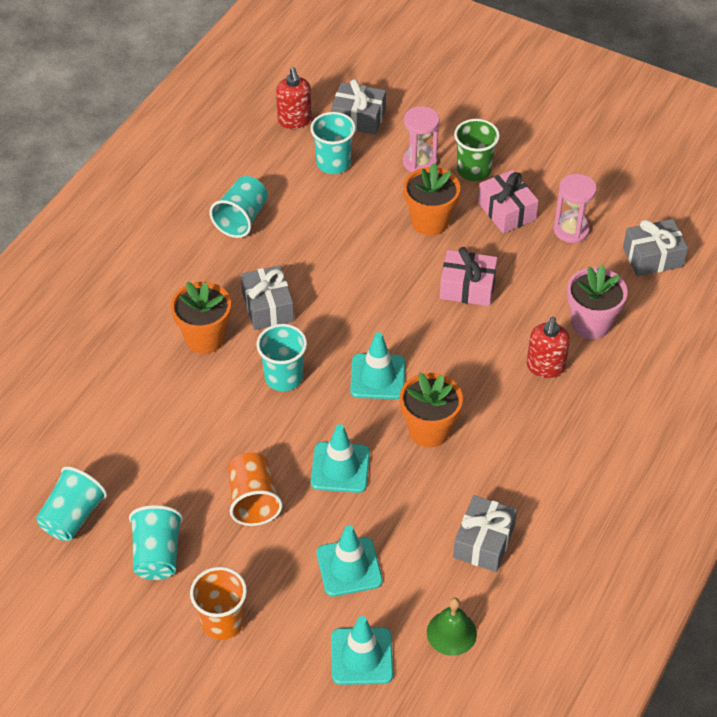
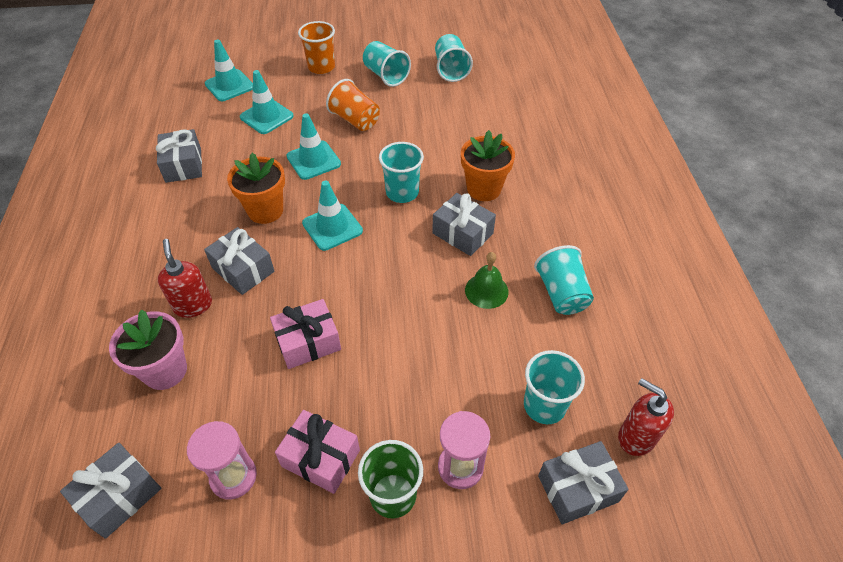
camera: 145 degrees right, 0 degrees up
orange flower pot [404,163,460,236] -> none
green bell [427,598,477,656] -> green bell moved to [465,252,509,309]
none -> grey gift [204,227,275,295]

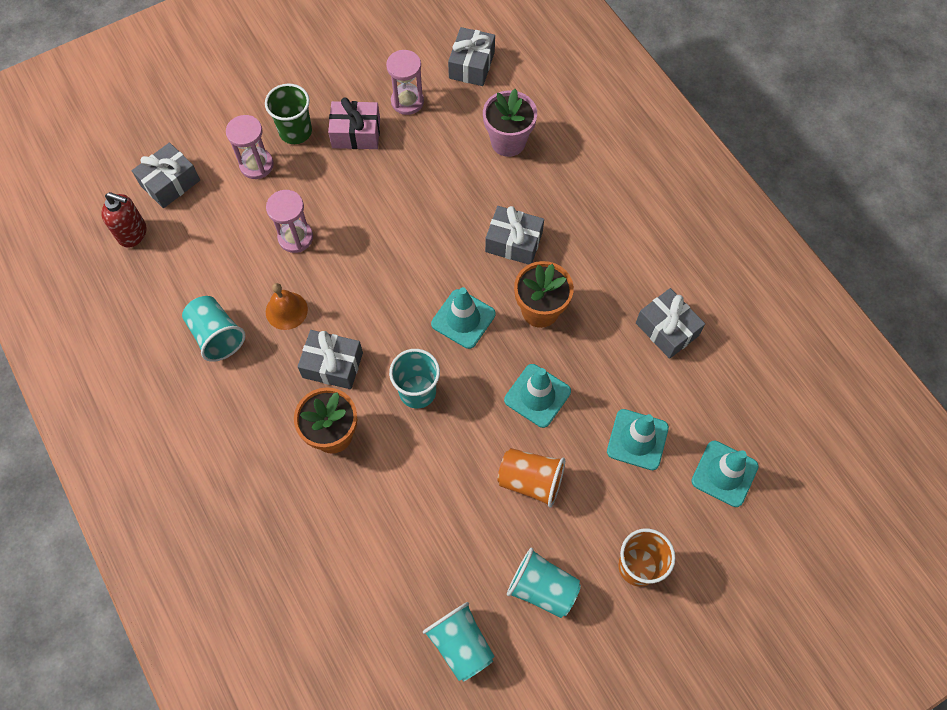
camera: 155 degrees right, 15 degrees up
red soap dispenser [158,239,212,318] -> none
pink gift [270,299,341,369] -> none
green bell [465,252,509,309] -> orange bell [266,283,308,330]
turquoise cup [524,350,585,424] -> none
none -> pink hourglass [266,190,313,253]

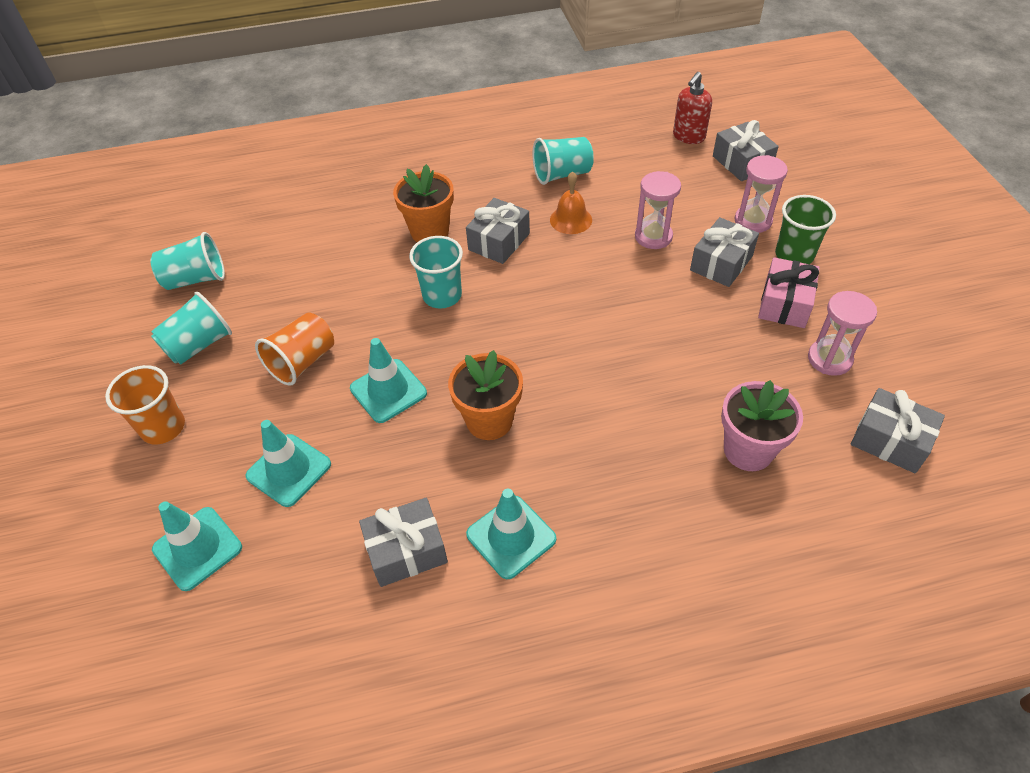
camera: 110 degrees right, 15 degrees down
turquoise traffic cone [431,287,496,349] -> turquoise traffic cone moved to [466,489,556,579]
grey gift [485,206,544,265] -> grey gift moved to [690,217,759,287]

